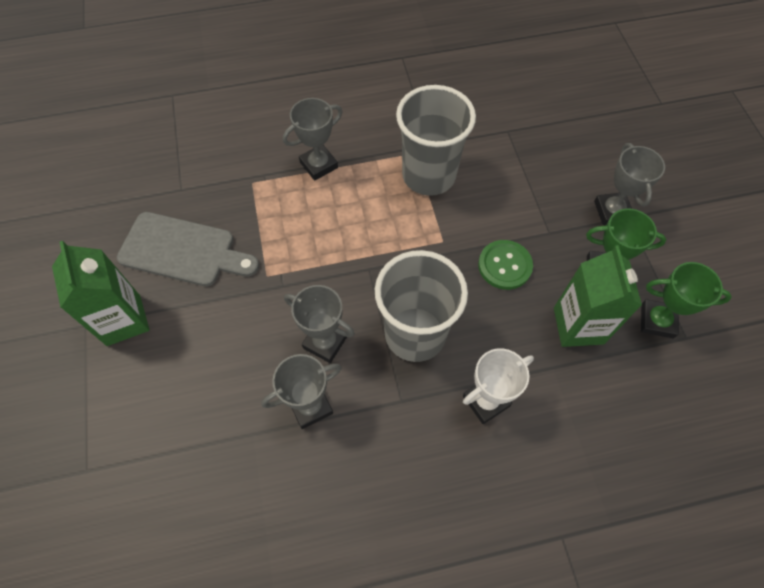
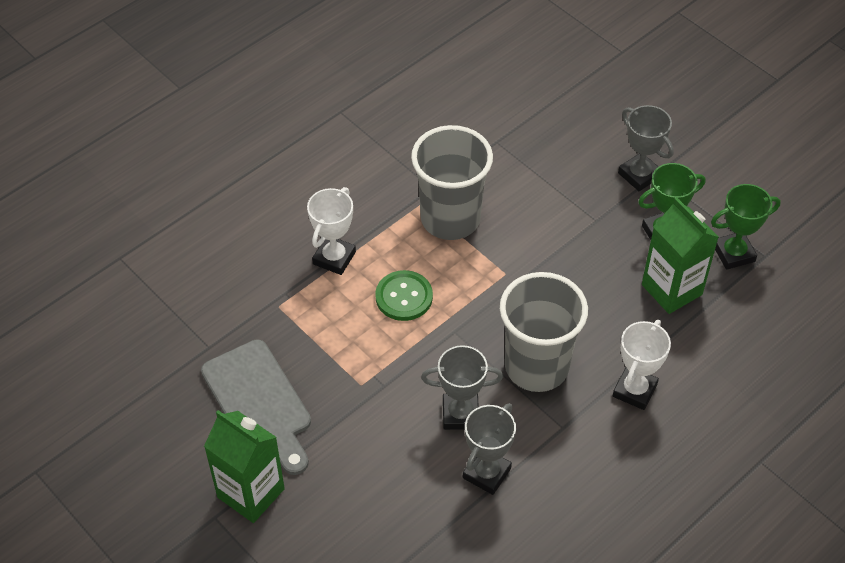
camera: 30 degrees left, 10 degrees down
grey cutting board [117,212,259,286] -> grey cutting board turned 75 degrees clockwise [201,339,311,475]
grey trophy [283,98,342,181] -> white trophy [307,187,356,275]
green button [478,240,533,290] -> green button moved to [375,270,433,321]

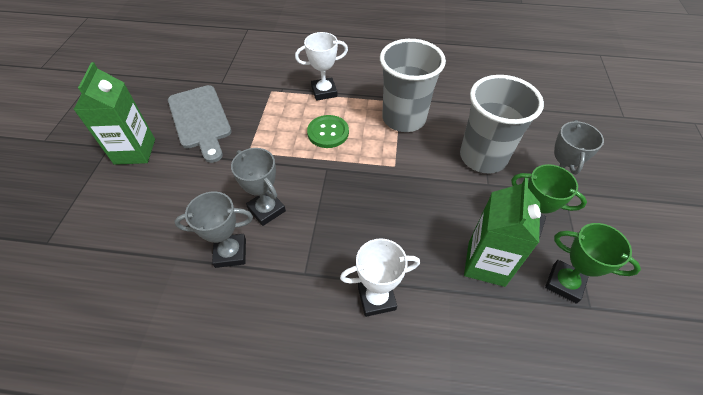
camera: 50 degrees right, 0 degrees up
grey cutting board [201,339,311,475] -> grey cutting board turned 45 degrees counterclockwise [168,85,232,163]
grey cup [500,272,588,392] -> grey cup moved to [460,75,544,174]

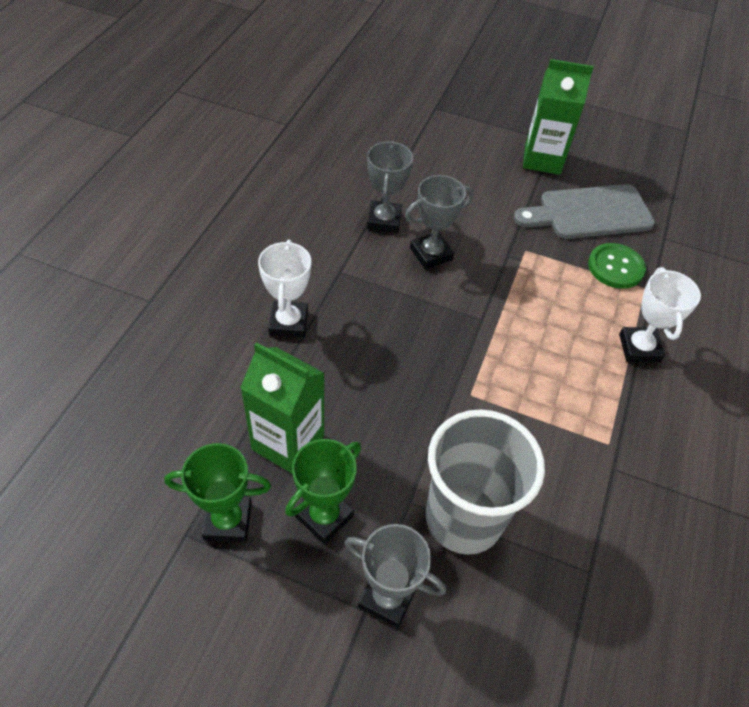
camera: 100 degrees right, 0 degrees up
green button [307,115,349,148] -> green button moved to [588,243,646,289]
grey cup [380,39,446,132] -> none
green trophy [545,223,641,304] -> green trophy turned 45 degrees clockwise [164,443,271,542]

